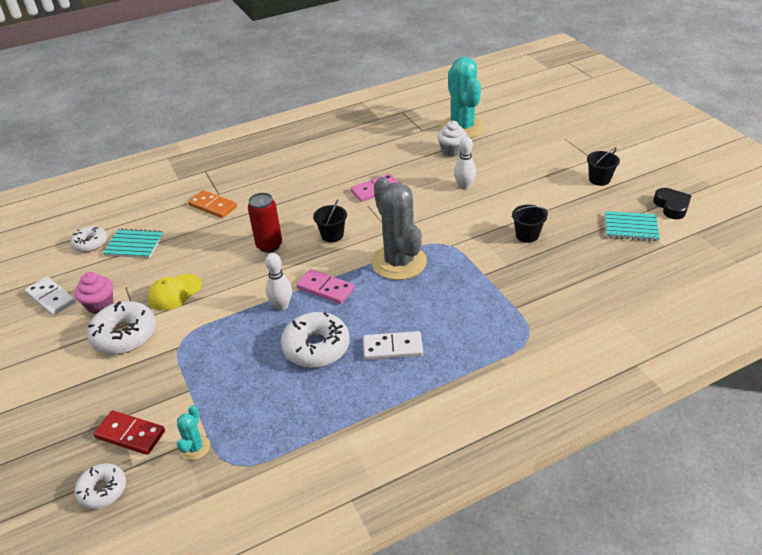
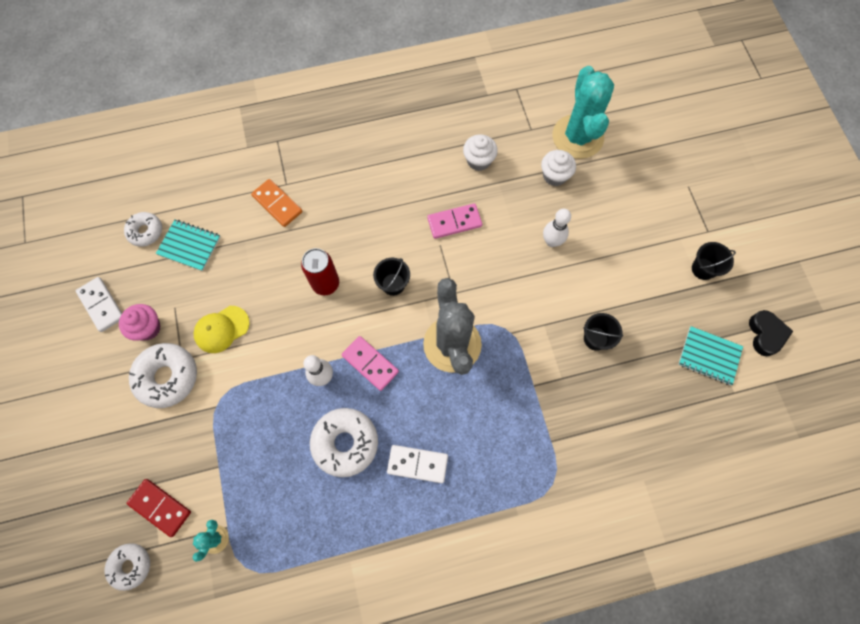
camera: 10 degrees right, 30 degrees up
none -> white cupcake [463,135,498,171]

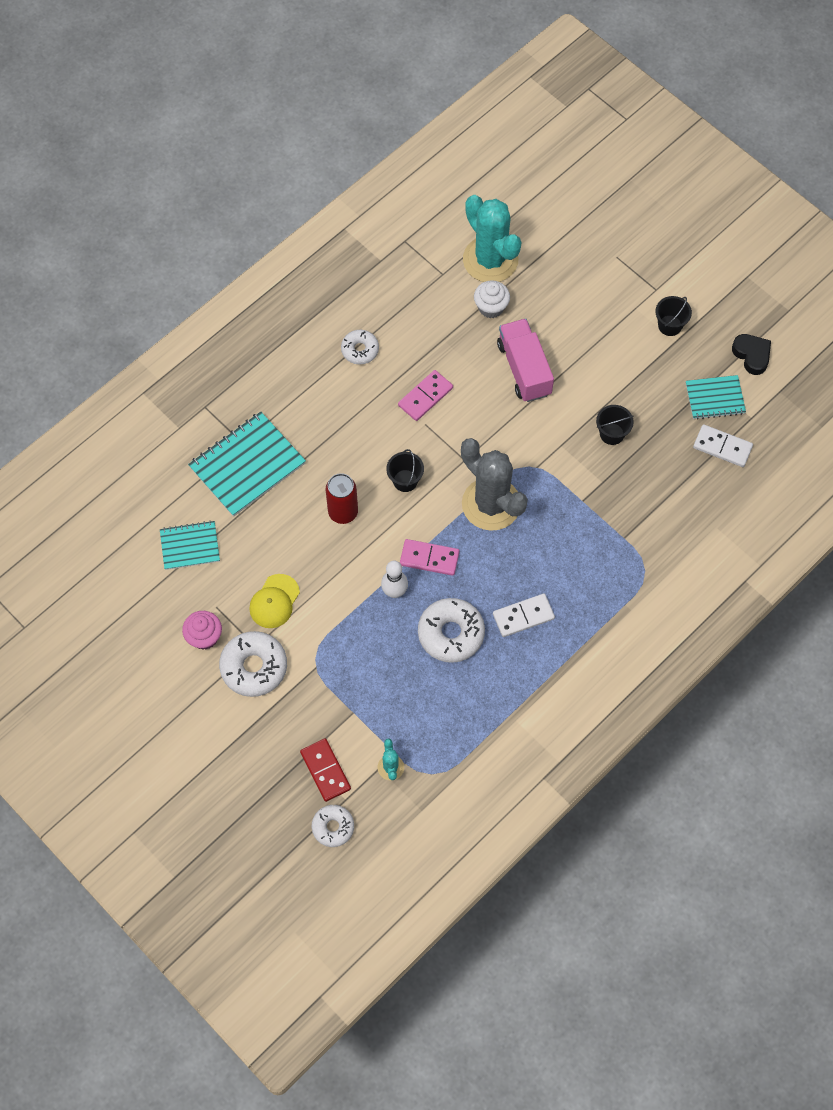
camera: 30 degrees left, 5 degrees down
white domino [76,277,122,332] -> white domino moved to [693,424,753,467]
white donut [124,212,162,247] -> white donut moved to [341,330,379,365]
red domino [127,479,191,537] -> red domino turned 60 degrees clockwise [300,738,351,802]
orange domino [251,179,302,227] -> turquoise notebook [188,412,306,517]
white cupcake [463,135,498,171] -> none
white bowling pin [543,209,571,247] -> pink truck [497,319,554,402]

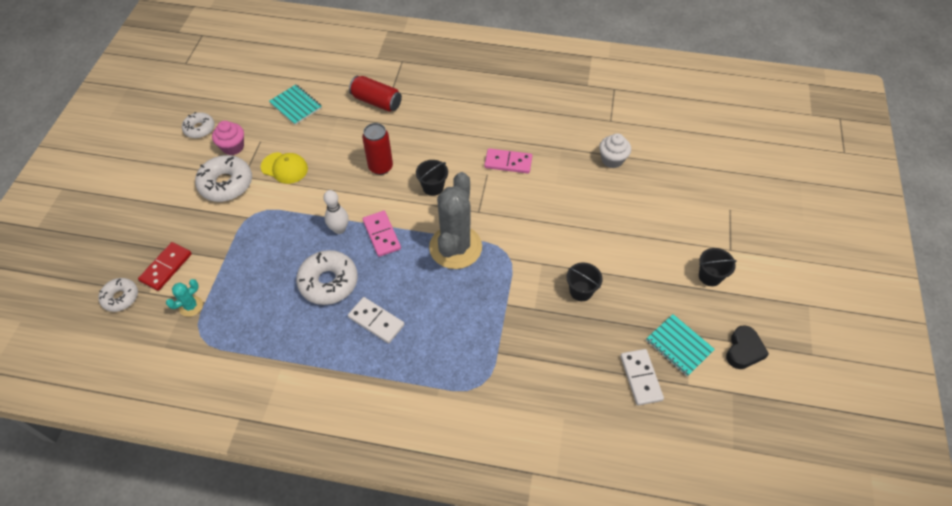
camera: 55 degrees right, 10 degrees down
turquoise notebook [188,412,306,517] -> red can [349,76,402,112]
yellow cap [249,574,300,628] -> yellow cap turned 150 degrees counterclockwise [261,152,308,184]
white donut [341,330,379,365] -> white donut moved to [182,112,215,138]
turquoise cactus [463,195,521,282] -> none
pink truck [497,319,554,402] -> none

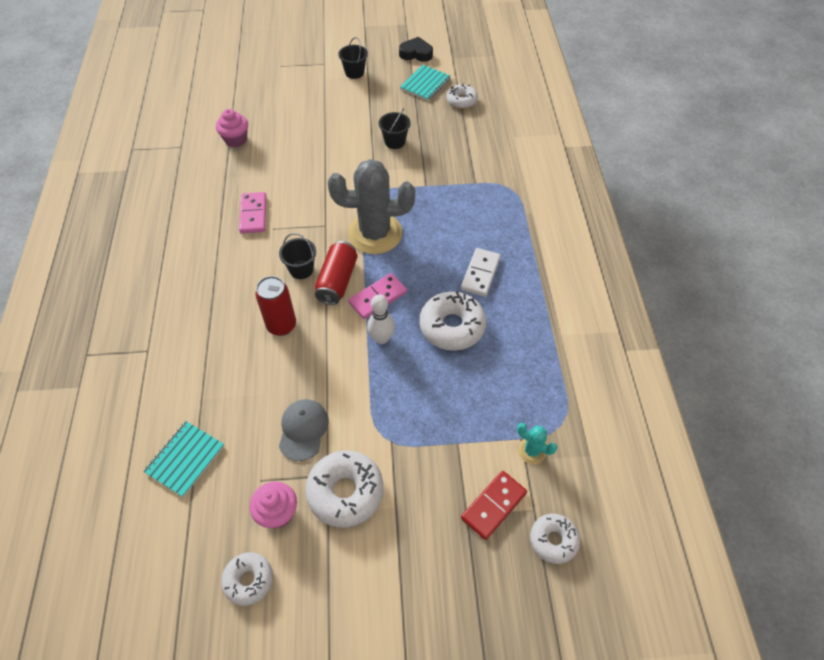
camera: 105 degrees left, 0 degrees up
red domino [138,242,192,291] -> red domino turned 60 degrees counterclockwise [461,471,527,540]
yellow cap [261,152,308,184] -> grey cap [279,399,329,461]
red can [349,76,402,112] -> red can moved to [315,241,358,305]
white cupcake [599,133,631,168] -> pink cupcake [216,109,248,147]
white domino [620,349,664,406] -> white donut [446,83,478,109]

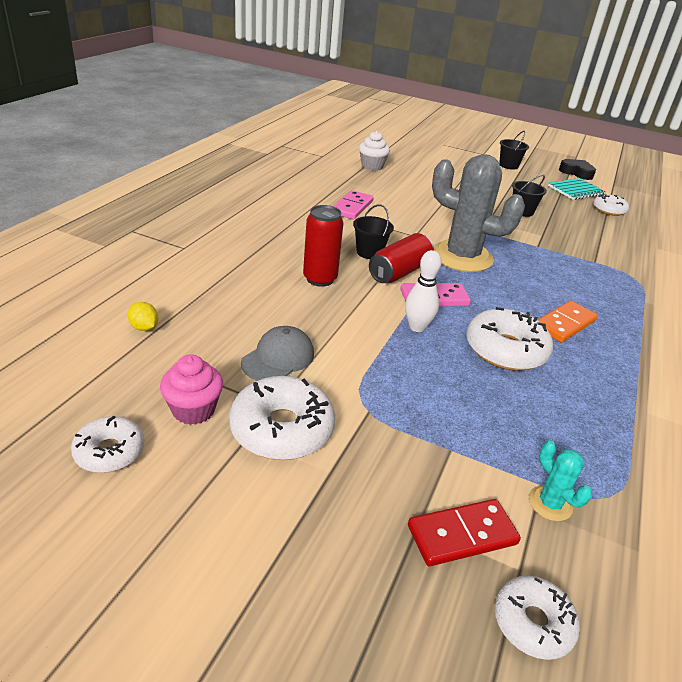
camera: 25 degrees right, 20 degrees down
turquoise notebook [143,421,224,497] -> yellow lemon [127,302,158,331]
pink cupcake [216,109,248,147] -> white cupcake [359,131,390,171]
white domino [461,248,501,297] -> orange domino [538,301,598,342]

